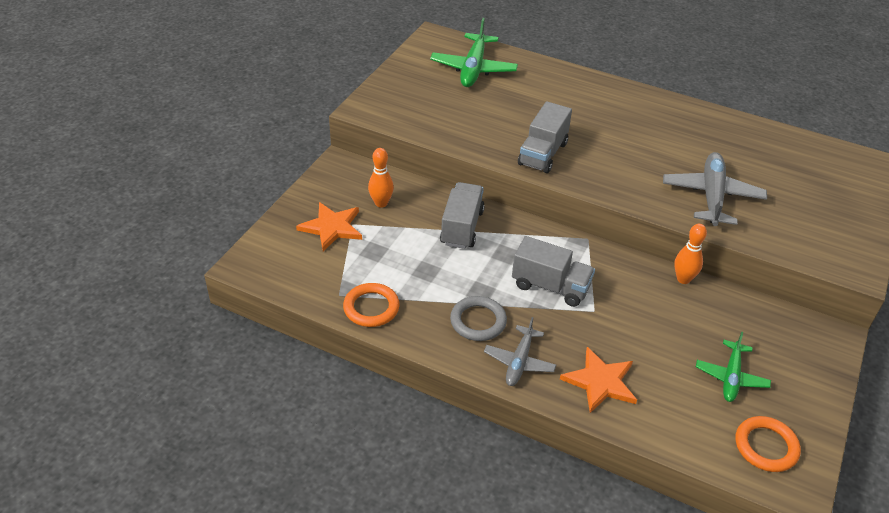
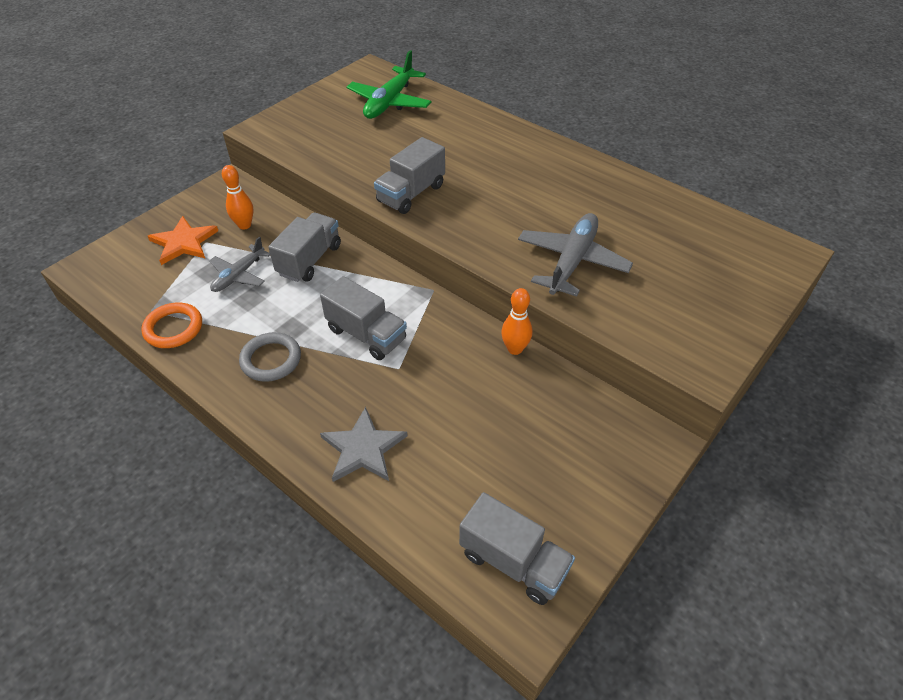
camera: 15 degrees right, 5 degrees up
grey plane [484,317,556,386] -> grey plane moved to [209,237,270,292]
orange star [560,347,637,413] -> grey star [320,407,408,482]
green plane [696,332,771,402] -> none
orange ring [736,416,801,472] -> grey truck [459,492,575,605]

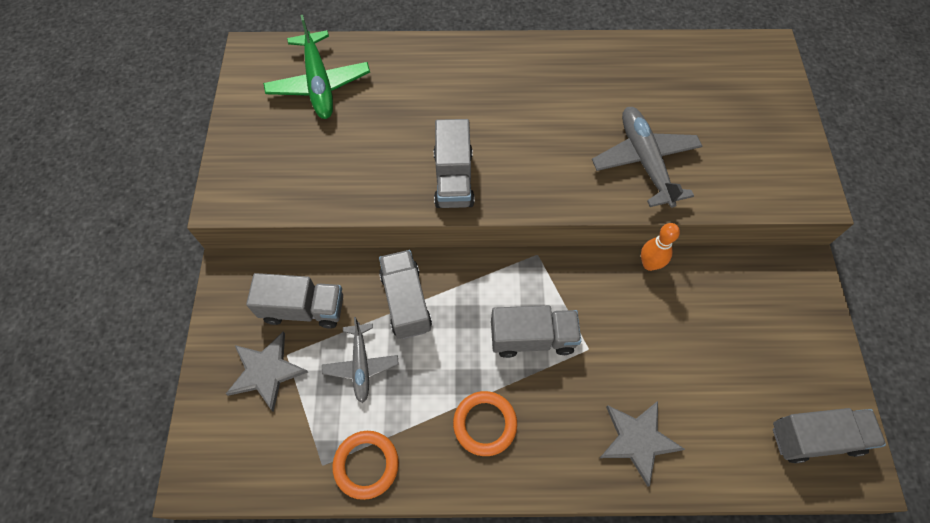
camera: 40 degrees left, 15 degrees up
orange star [148,216,218,265] -> grey star [226,332,308,412]
orange bowling pin [222,165,253,230] -> grey truck [246,273,343,329]
grey ring [239,332,301,382] -> orange ring [453,391,517,456]

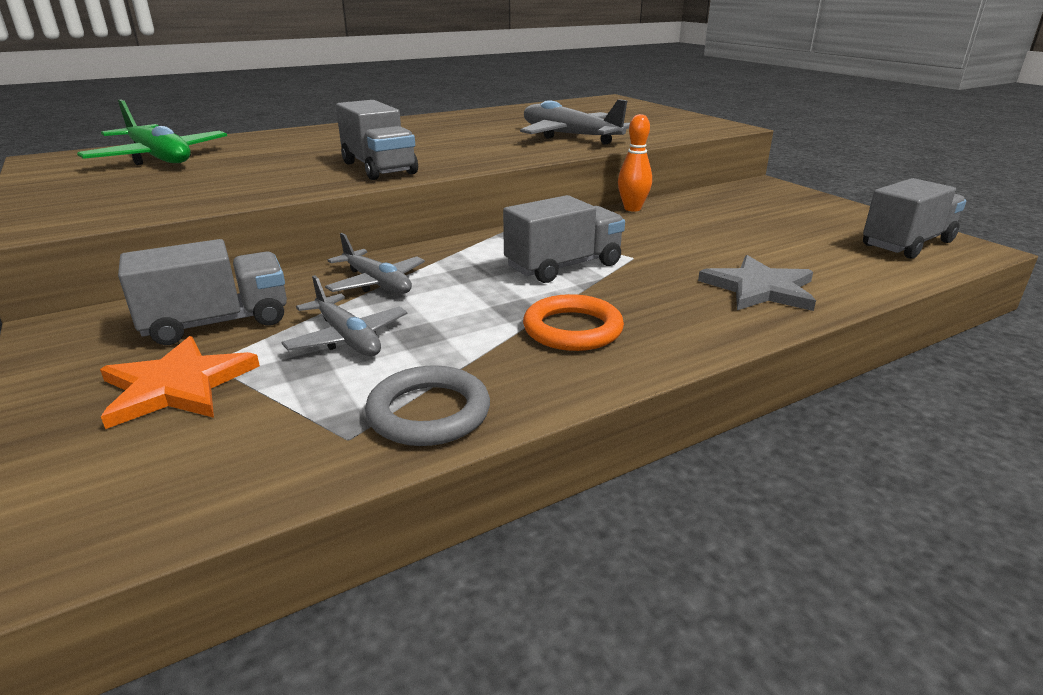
camera: 30 degrees left, 35 degrees down
grey star [226,332,308,412] -> orange star [100,336,260,429]
orange ring [332,431,399,500] -> grey ring [365,365,490,446]
grey truck [379,250,432,339] -> grey plane [325,233,425,294]

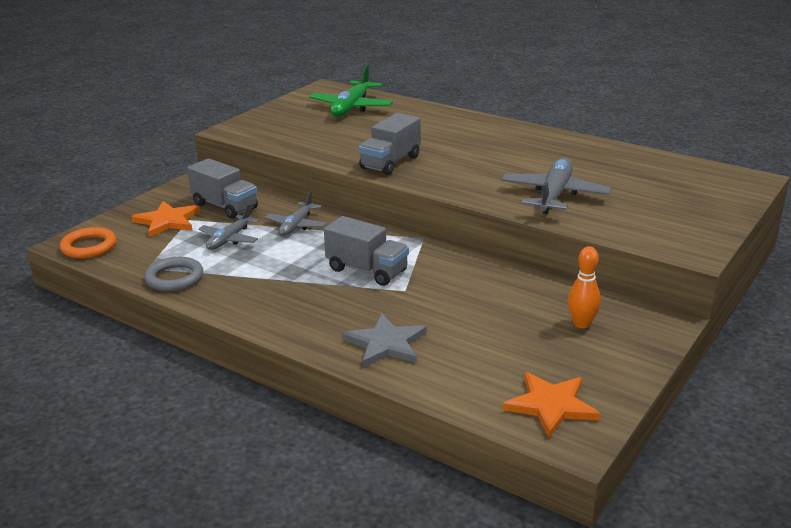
camera: 65 degrees right, 0 degrees up
orange ring [523,294,624,351] -> orange ring moved to [60,227,116,258]
orange bowling pin [618,114,652,211] -> orange bowling pin moved to [568,246,601,329]
grey truck [863,178,966,259] -> orange star [503,372,601,438]

